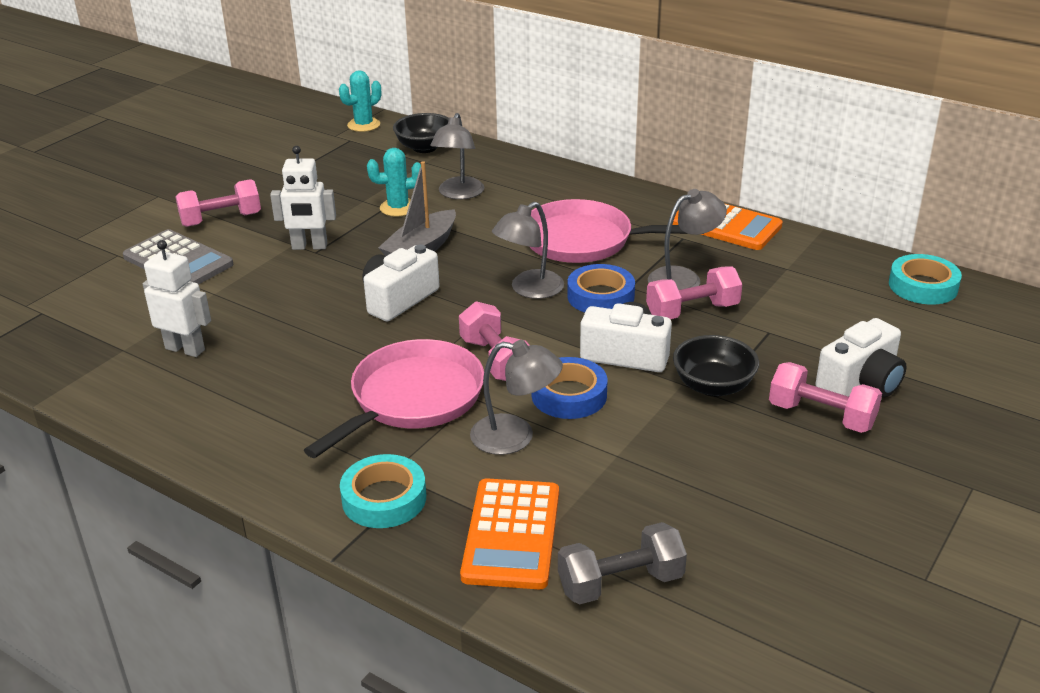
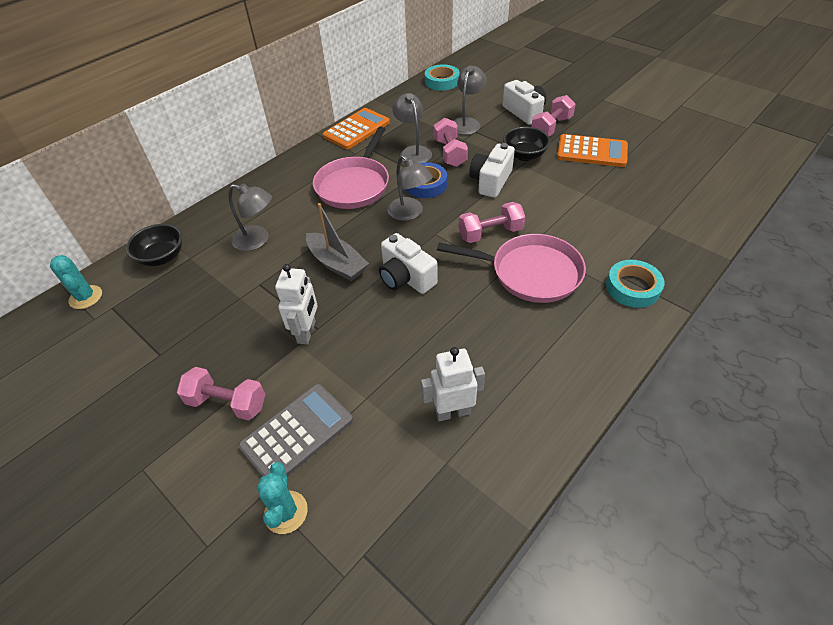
camera: 80 degrees left, 15 degrees up
white robot [143,240,211,357] -> white robot turned 45 degrees clockwise [421,347,485,421]
pink dumbbell [176,179,261,227] -> pink dumbbell turned 60 degrees counterclockwise [177,367,265,421]
pink pan [304,339,484,458] -> pink pan turned 150 degrees clockwise [437,234,586,303]
turquoise cactus [367,148,421,217] -> turquoise cactus moved to [257,462,308,534]
orange calculator [460,478,559,589] -> orange calculator moved to [557,134,628,167]
grey lamp [470,340,563,455] -> grey lamp moved to [454,66,487,135]
blue tape [531,357,608,419] -> none
grey dumbbell [558,522,687,604] -> none

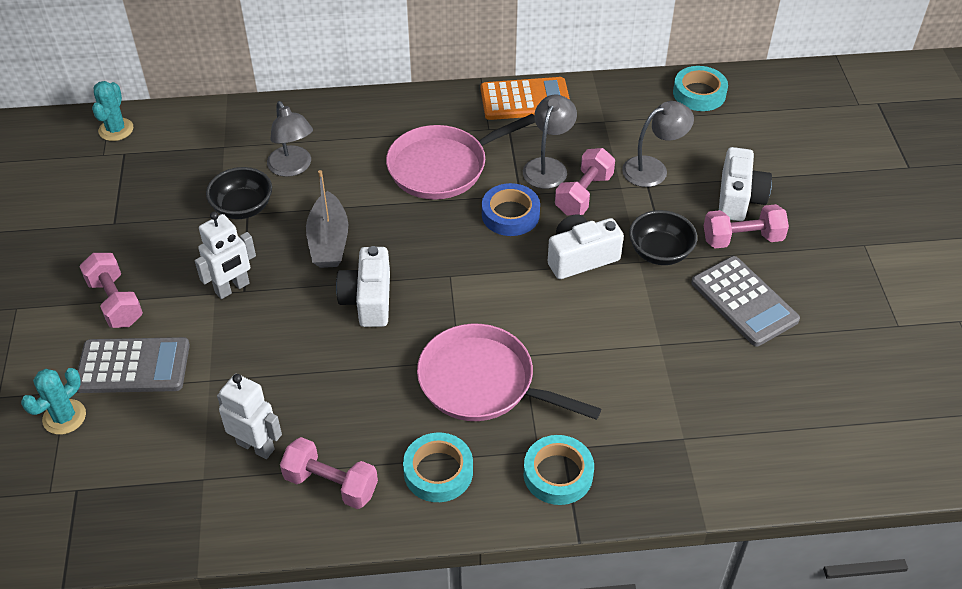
camera: 40 degrees right, 0 degrees up
black bowl [126,224,182,266] -> black bowl moved to [206,167,272,219]
grey lamp [387,155,433,221] -> none
pink pan [437,234,586,303] -> pink pan turned 150 degrees clockwise [417,324,601,421]
pink dumbbell [459,202,525,243] -> pink dumbbell moved to [280,437,378,509]
orange calculator [557,134,628,167] -> grey calculator [691,256,800,346]
none -> turquoise tape [403,433,473,502]

